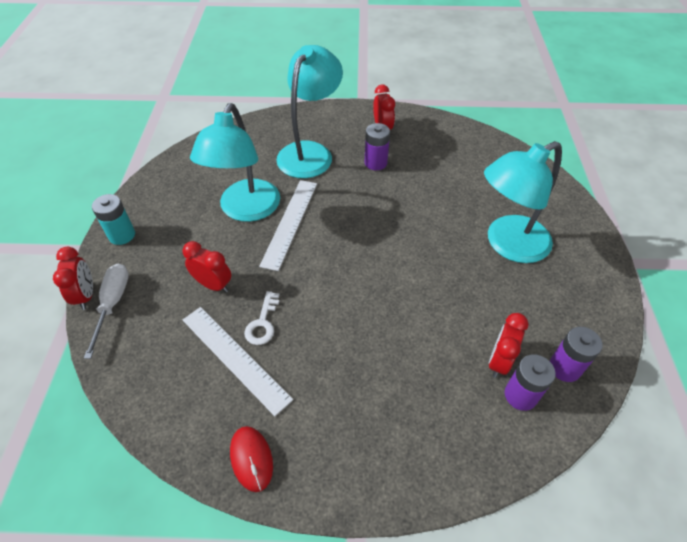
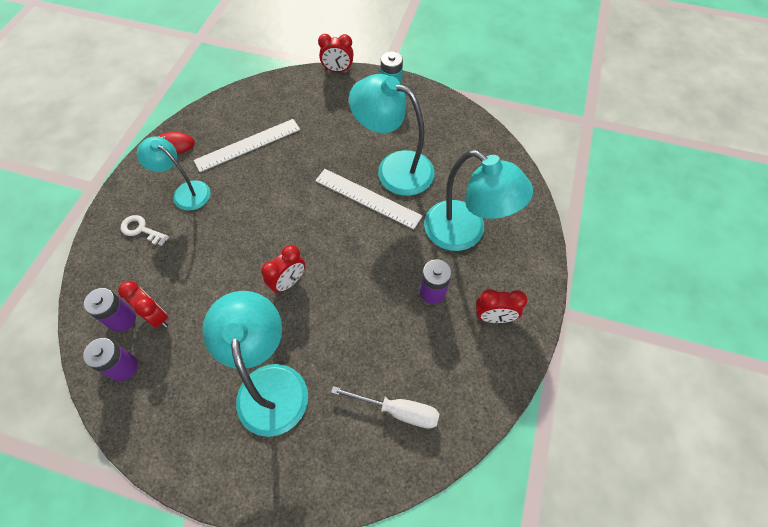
camera: 105 degrees right, 10 degrees up
white screwdriver [84,264,129,359] -> white screwdriver moved to [331,386,440,429]
red clock [182,241,231,292] -> red clock moved to [261,245,305,294]
white key [244,291,280,345] -> white key moved to [121,215,169,246]
none -> turquoise lamp [137,136,210,211]

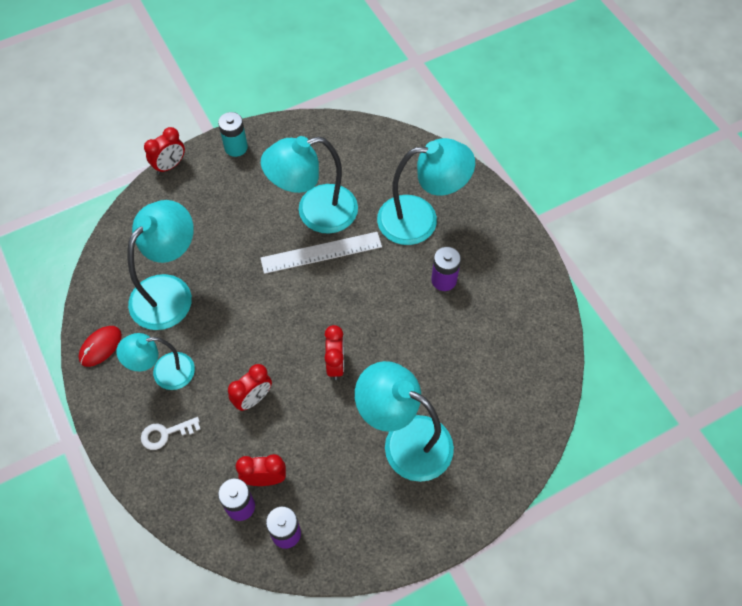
camera: 45 degrees left, 0 degrees up
white ruler [194,119,300,172] -> turquoise lamp [128,200,194,330]
white screwdriver [331,386,440,429] -> none
red clock [476,289,527,323] -> red clock moved to [228,364,272,411]

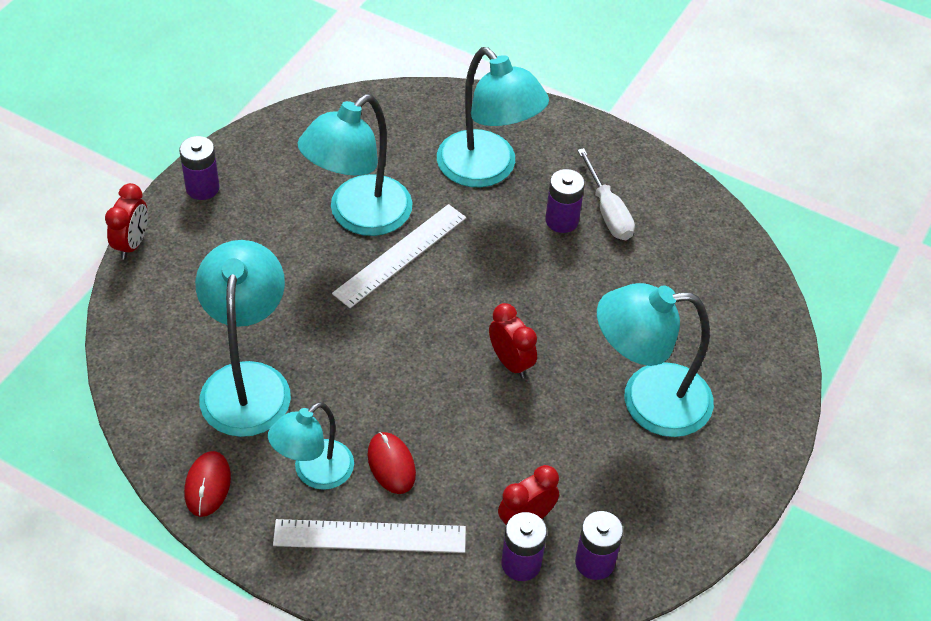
camera: 35 degrees left, 10 degrees down
white key [141,417,200,450] -> white ruler [273,519,466,553]
turquoise battery [218,112,248,157] -> purple battery [179,136,219,200]
red clock [228,364,272,411] -> none
turquoise lamp [377,138,475,245] -> turquoise lamp turned 90 degrees clockwise [437,47,549,187]
none -> red mouse [367,432,416,494]
none -> white screwdriver [577,148,635,240]

